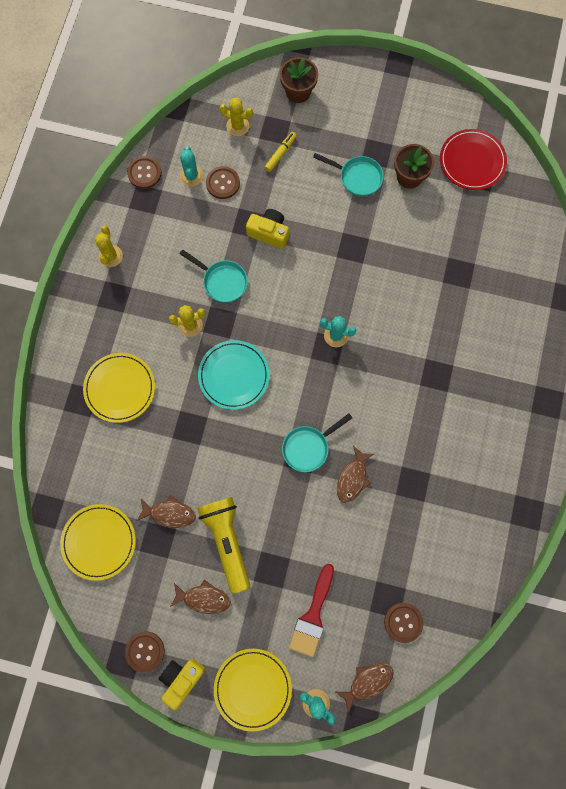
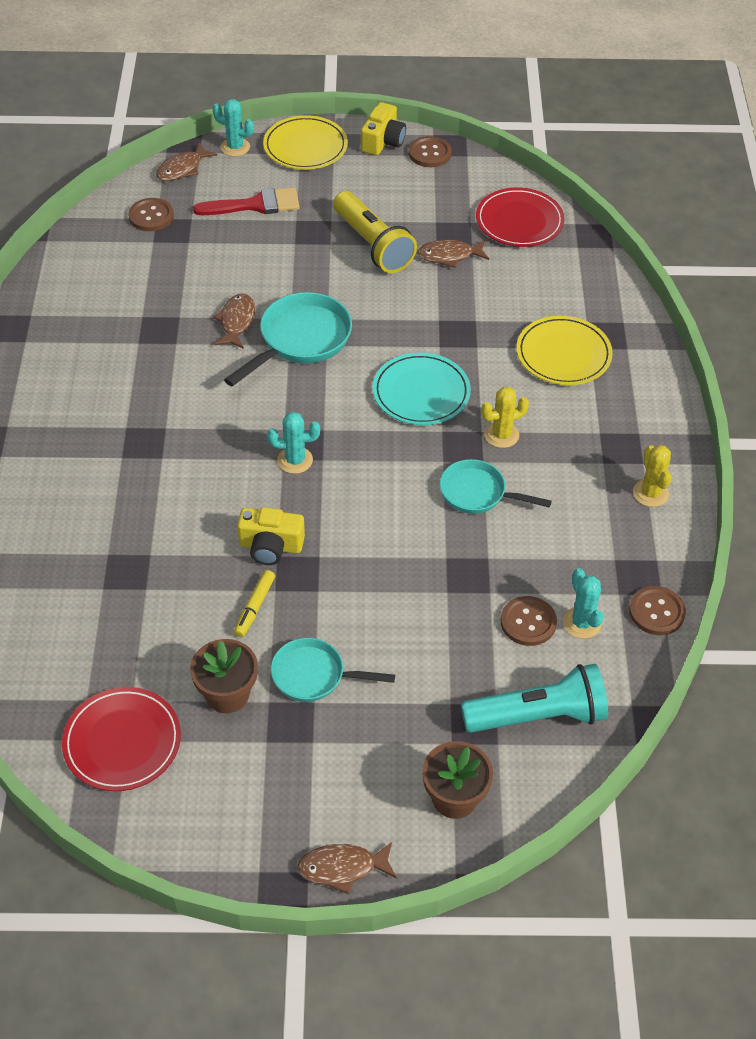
camera: 165 degrees right, 25 degrees down
yellow plate [60,504,136,581] -> red plate [476,188,565,247]
brown fish [170,579,231,614] -> brown fish moved to [297,842,397,894]
yellow cactus [220,98,253,136] -> turquoise flashlight [461,664,608,733]
yellow camera [246,209,289,249] -> yellow camera moved to [237,507,305,565]
yellow marker [264,132,297,172] -> yellow marker moved to [234,570,275,637]
turquoise pan [282,413,352,472] -> turquoise pan [224,292,352,386], size x1.52
red brush [289,564,334,657] -> red brush turned 75 degrees clockwise [193,188,300,215]

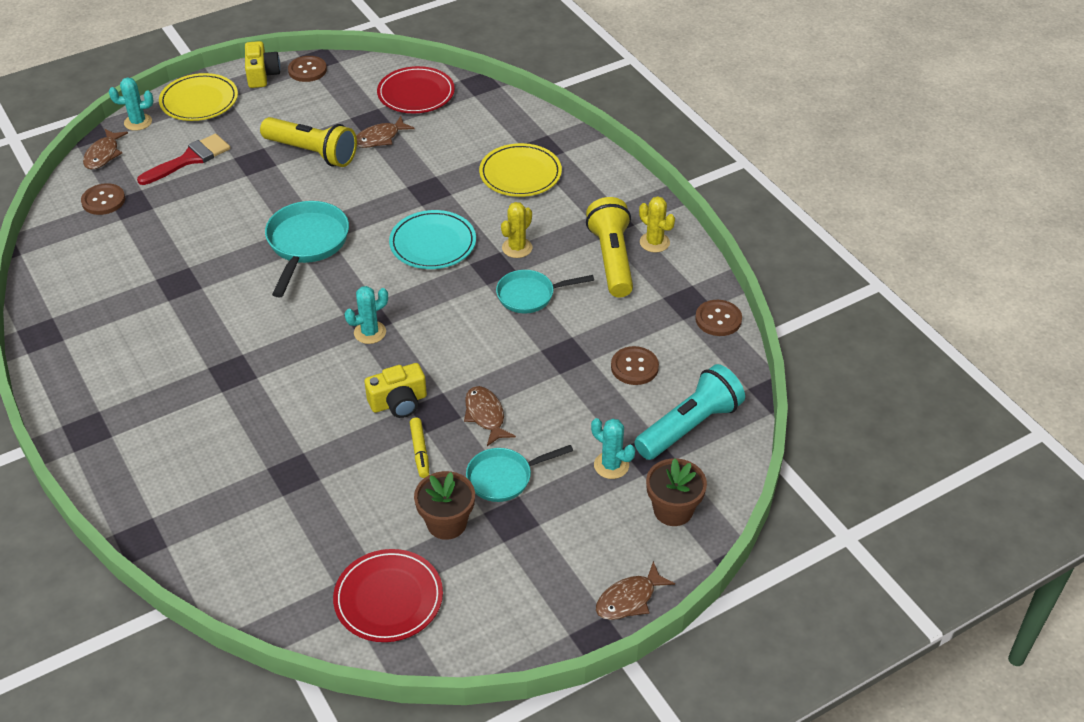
camera: 30 degrees left, 5 degrees down
brown fish [213,294,255,349] -> brown fish moved to [464,386,516,446]
turquoise cactus [563,568,604,639] -> turquoise cactus moved to [591,418,635,479]
none -> yellow flashlight [586,197,633,297]

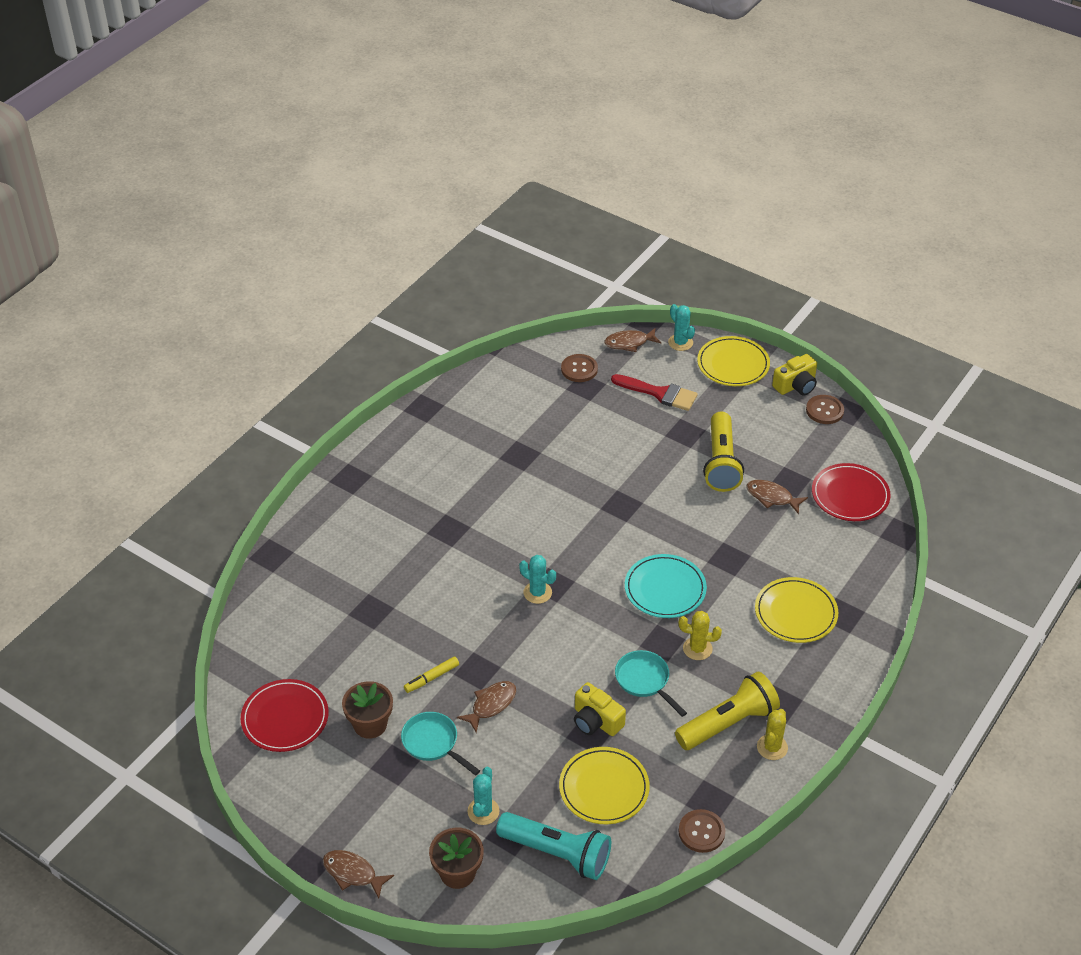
camera: 65 degrees right, 0 degrees up
turquoise pan [265,201,349,297] -> none
yellow camera [364,363,427,418] -> yellow camera moved to [574,682,626,736]
brown button [611,346,659,385] -> yellow plate [559,747,650,824]

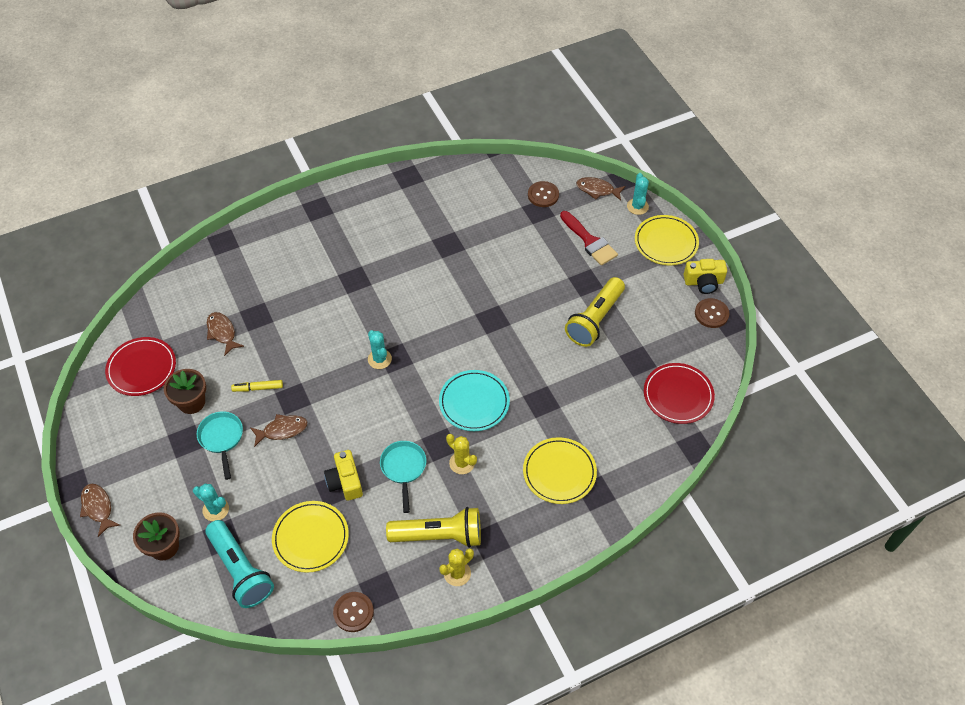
camera: 30 degrees right, 10 degrees up
turquoise cactus [467,767,500,825] -> turquoise cactus turned 75 degrees clockwise [193,484,229,521]
brown fish [746,480,808,514] -> brown fish moved to [207,312,244,356]

